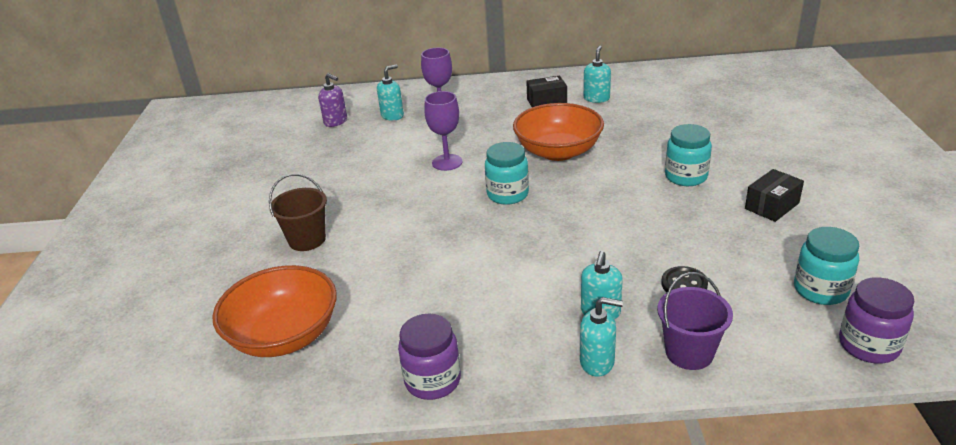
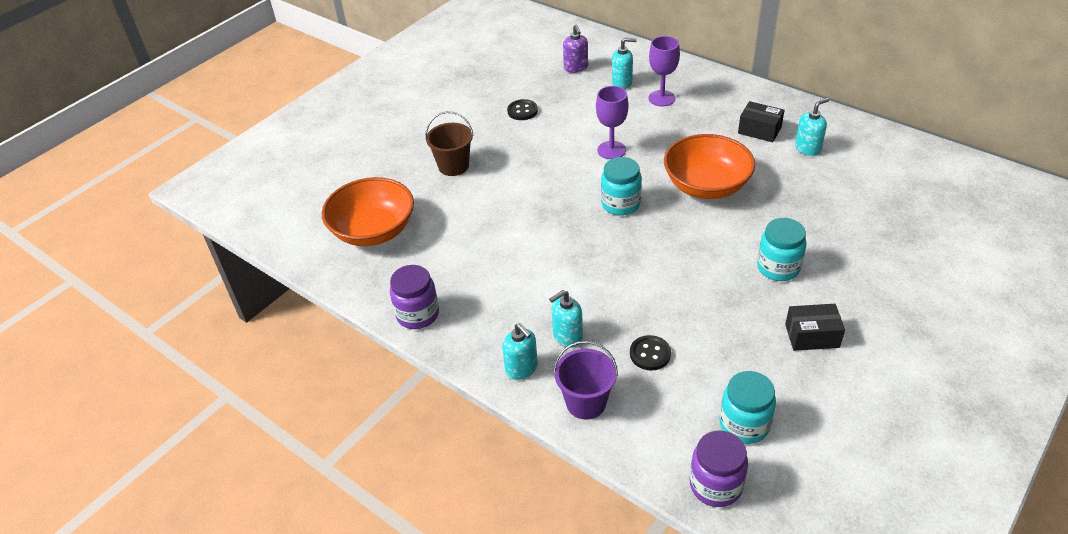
camera: 40 degrees right, 10 degrees up
none -> black button [507,99,538,120]

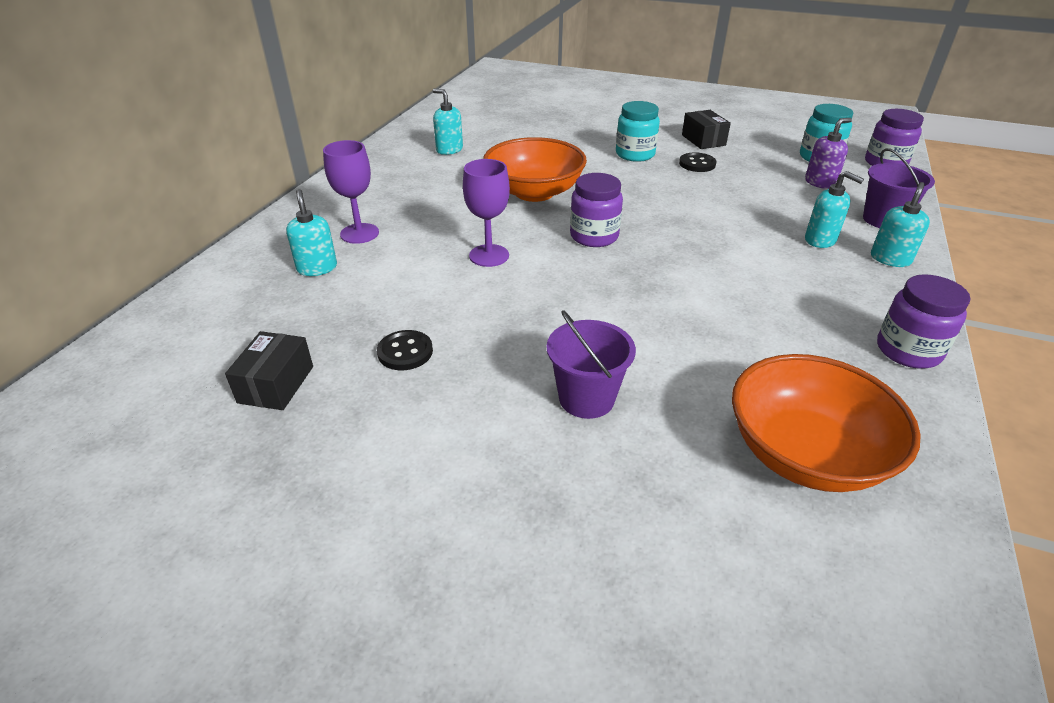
camera: 110 degrees left, 5 degrees down
brown bucket [425,111,474,176] -> purple bucket [547,310,636,419]
purple soap dispenser [563,25,588,73] -> purple soap dispenser moved to [805,118,852,189]
turquoise jar [601,157,642,216] -> purple jar [570,173,623,247]
black button [630,335,671,370] -> black button moved to [679,152,717,172]
black box [738,101,785,142] -> black box moved to [225,331,313,410]

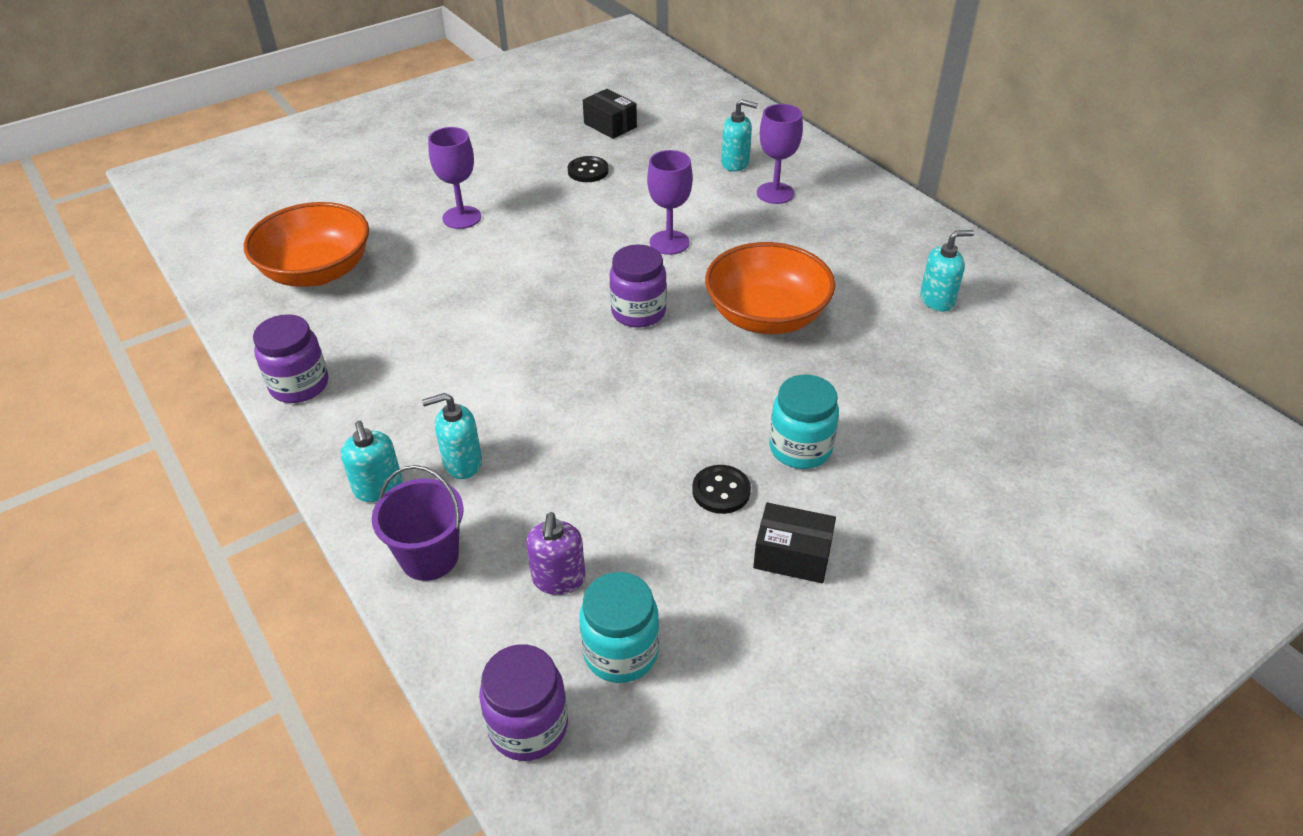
camera: 125 degrees right, 5 degrees up
purple bucket [547,310,636,419] -> purple goblet [428,127,481,229]

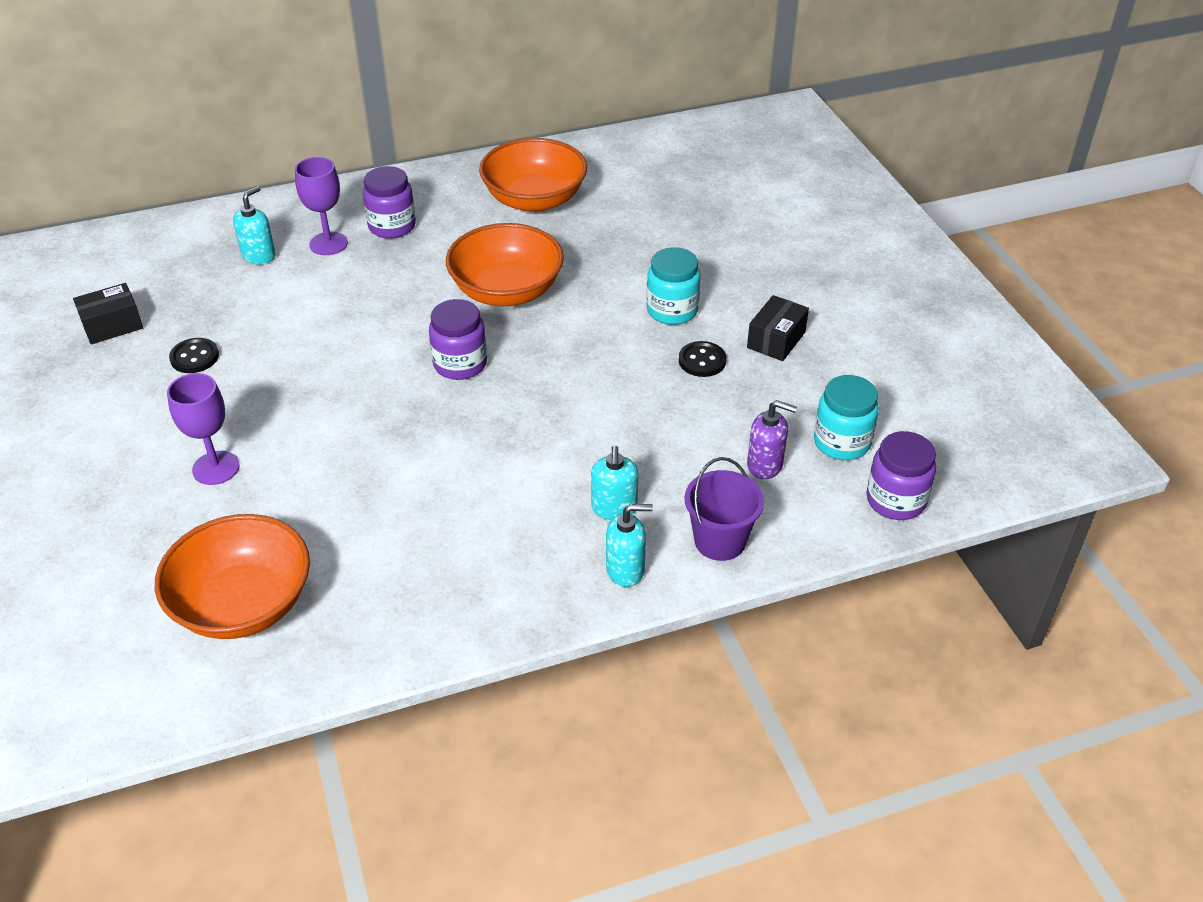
camera: 75 degrees left, 0 degrees up
purple jar [253,314,328,403] -> purple jar moved to [363,166,416,239]
purple goblet [647,150,693,255] -> none
turquoise soap dispenser [920,230,974,312] -> orange bowl [479,138,587,212]

